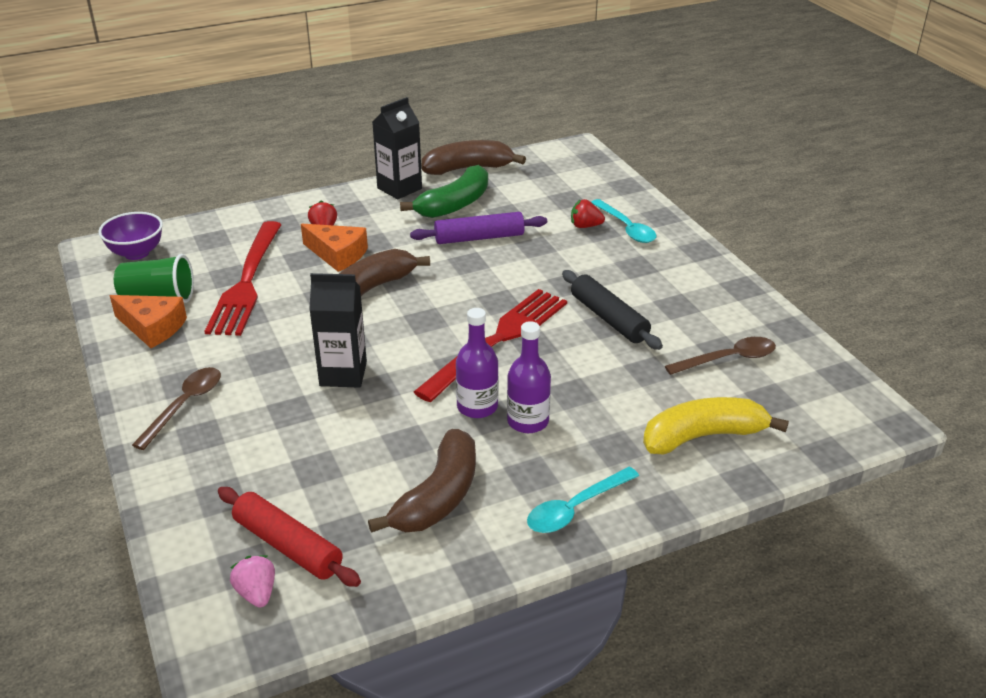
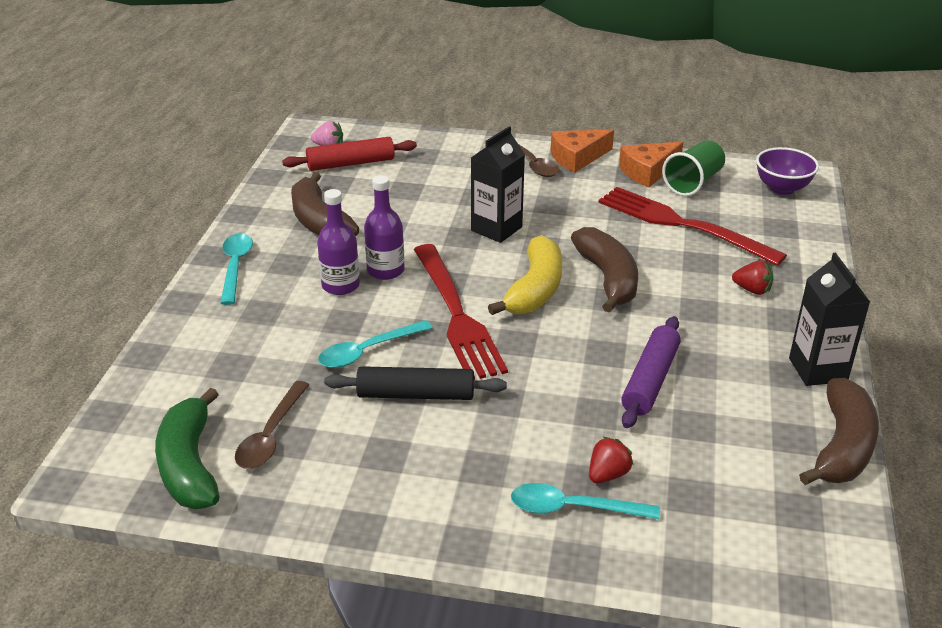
camera: 125 degrees right, 0 degrees up
orange cheese [301,224,368,272] -> orange cheese moved to [550,129,614,173]
green banana [400,165,488,218] -> green banana moved to [155,388,220,509]
yellow banana [643,397,789,455] -> yellow banana moved to [488,235,562,315]
none -> turquoise spoon [318,320,432,368]

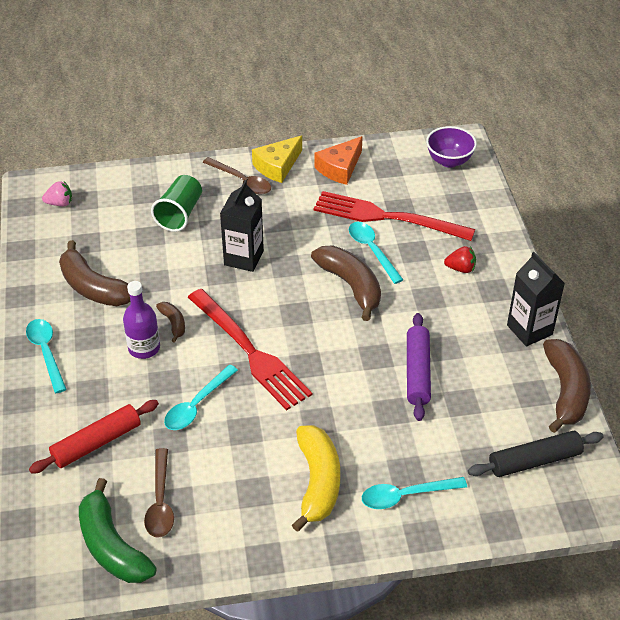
camera: 20 degrees left, 10 degrees up
red rolling pin [282,137,417,171] -> red rolling pin moved to [29,400,159,474]
black rolling pin [324,366,507,400] -> black rolling pin moved to [468,431,604,477]
purple bottle [364,175,405,280] -> brown banana [156,302,185,343]
yellow banana [488,235,562,315] -> yellow banana moved to [292,425,340,532]
orange cheese [550,129,614,173] -> yellow cheese [252,135,302,183]
red strawberry [589,437,633,483] -> none
green cup [662,140,725,196] -> green cup moved to [151,175,202,232]
none -> turquoise spoon [349,222,403,284]

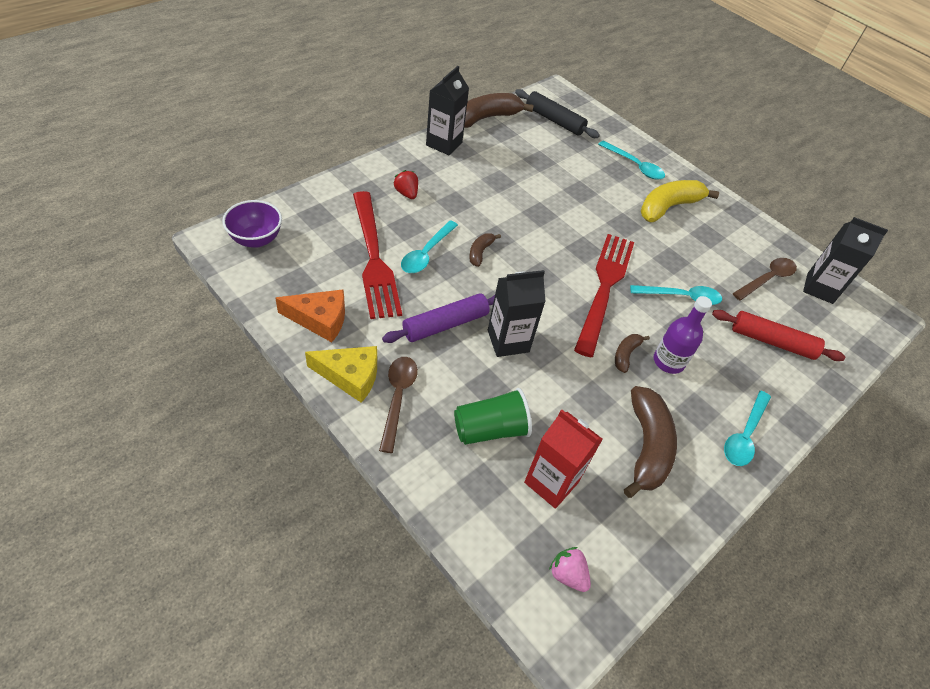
camera: 130 degrees left, 5 degrees up
green banana [79,478,157,583] -> black carton [803,217,888,304]
brown banana [311,245,381,321] -> brown banana [469,233,501,267], size x0.50
purple rolling pin [407,313,431,421] -> purple rolling pin moved to [382,293,495,343]
none -> red carton [524,410,603,509]

